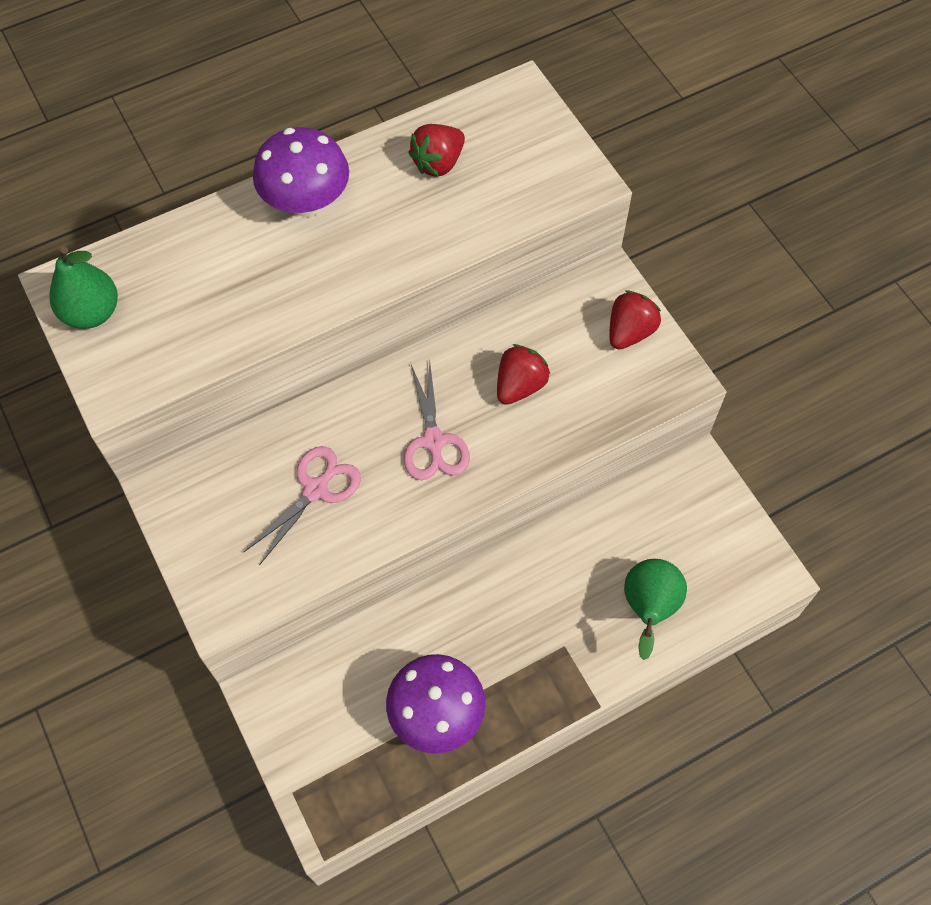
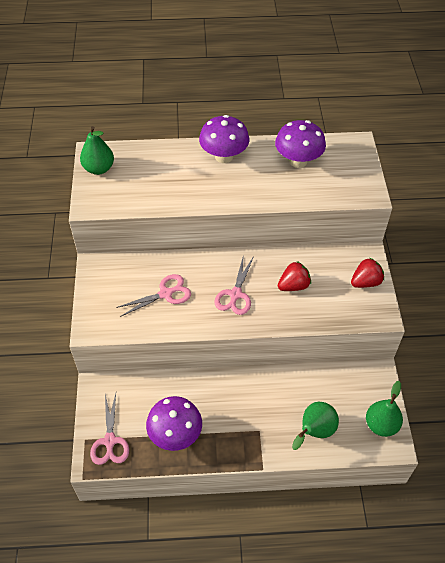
camera: 25 degrees right, 10 degrees down
red strawberry [408,124,465,177] -> purple mushroom [275,120,326,168]
none -> pink scissors [90,393,129,465]
none -> green pear [366,381,403,437]

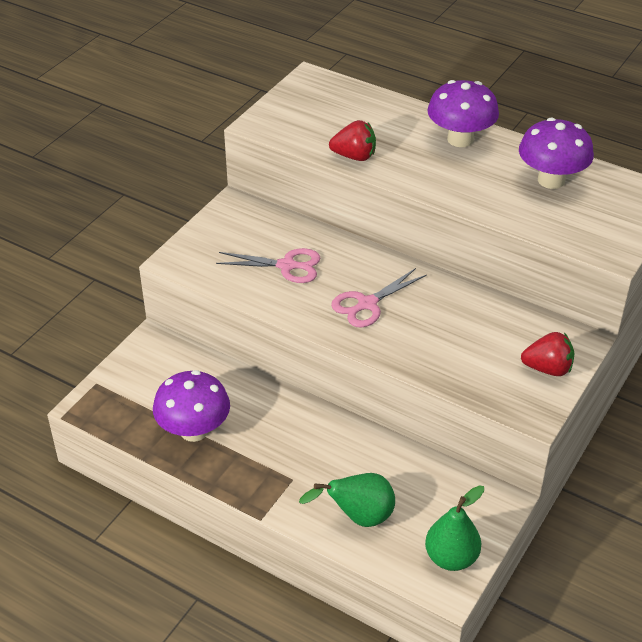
camera: 35 degrees right, 10 degrees down
green pear [80,126,114,175] -> none
pink scissors [90,393,129,465] -> none
red strawberry [278,261,311,291] -> red strawberry moved to [329,120,376,161]

